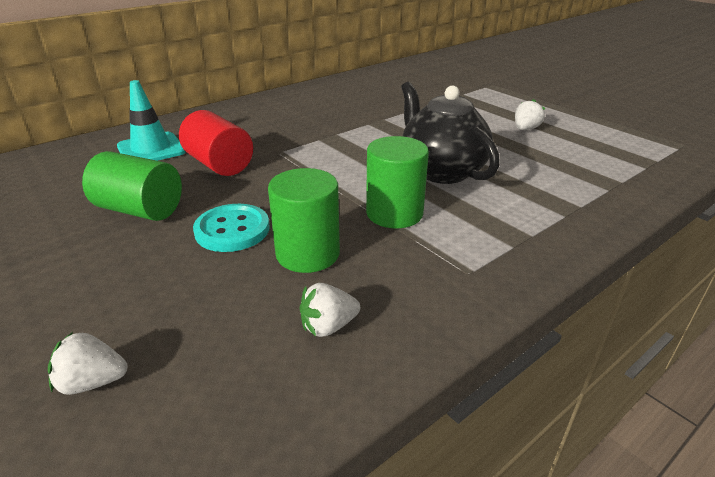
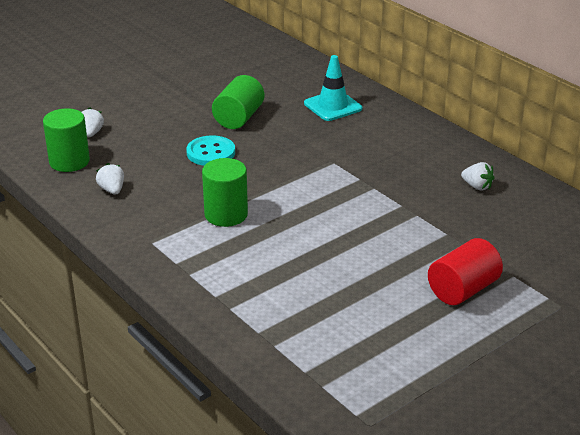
camera: 90 degrees right, 0 degrees up
red cylinder [179,110,253,176] -> red cylinder moved to [428,238,503,305]
green cylinder [268,168,340,273] -> green cylinder moved to [43,108,90,172]
black teapot [401,82,500,184] -> none
white strawberry [515,99,545,130] -> white strawberry moved to [461,162,494,190]

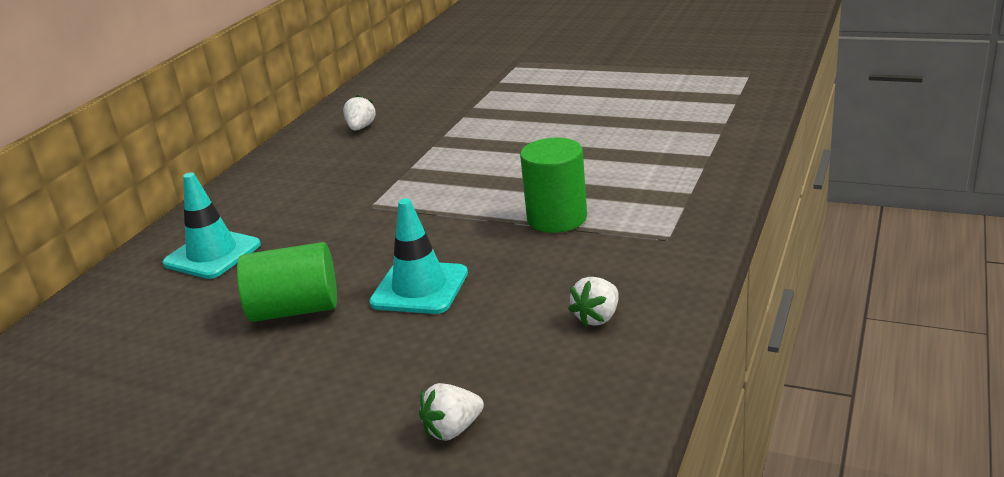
camera: 115 degrees left, 5 degrees down
green cylinder [43,108,90,172] -> none
turquoise button [186,135,235,166] -> turquoise traffic cone [369,198,468,314]
red cylinder [428,238,503,305] -> none

